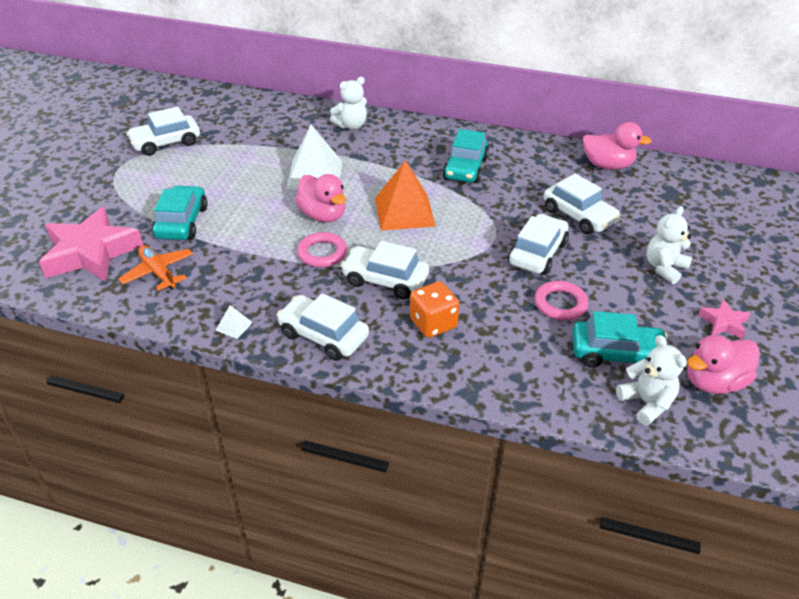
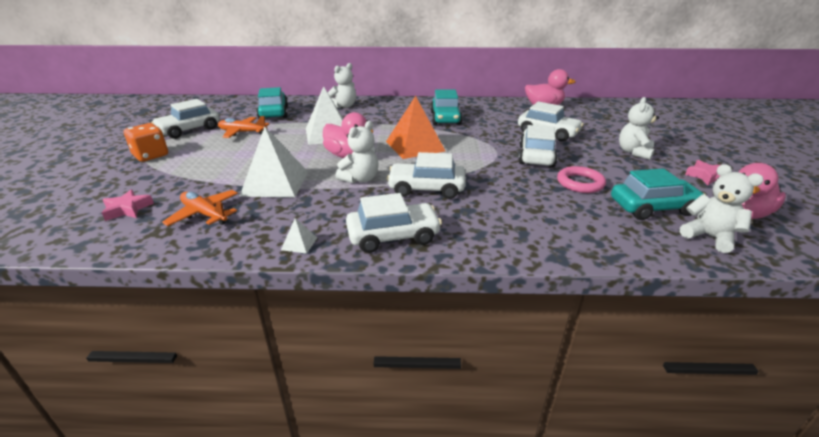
camera: 15 degrees left, 10 degrees down
pink star [39,207,143,282] -> pink star [102,190,154,221], size x0.46
turquoise car [152,185,208,240] -> turquoise car moved to [256,87,288,119]
white car [277,293,369,361] -> white car turned 150 degrees clockwise [346,193,442,253]
pink ring [297,232,347,268] -> white teddy bear [336,121,378,184]
orange dice [410,281,459,338] -> orange dice moved to [124,123,168,162]
none -> orange plane [218,116,269,138]
none -> white pyramid [240,126,308,197]

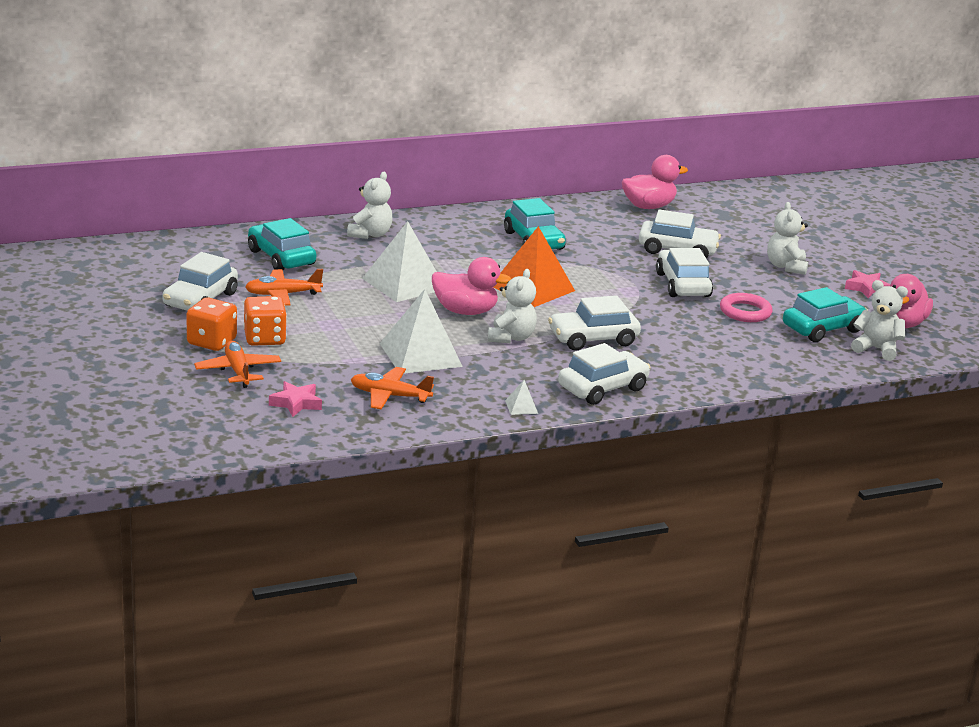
camera: 25 degrees left, 5 degrees down
none -> orange plane [194,340,281,388]
none -> orange dice [244,296,287,346]

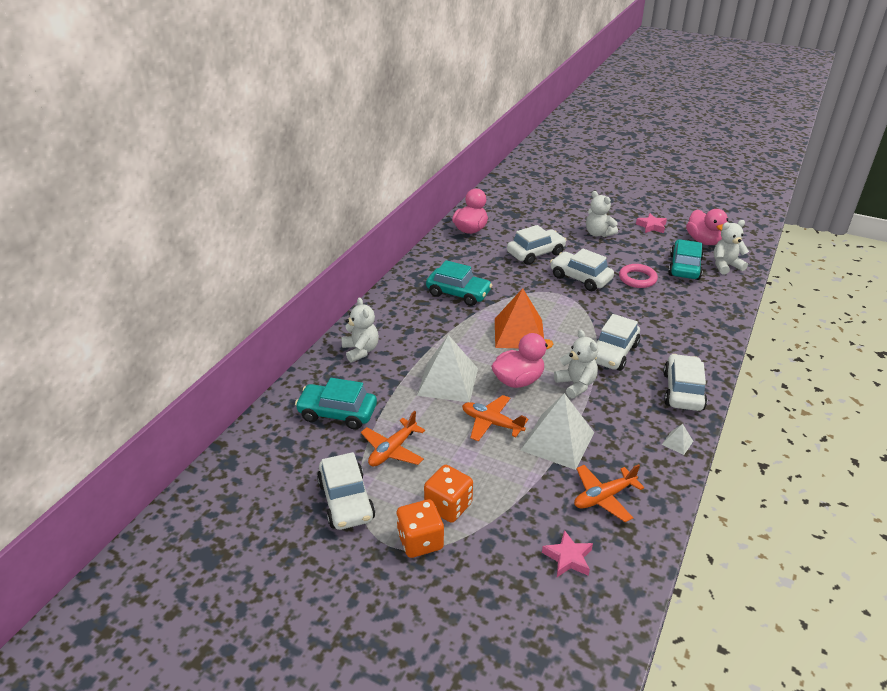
camera: 40 degrees left, 10 degrees up
orange plane [194,340,281,388] -> orange plane moved to [462,395,528,441]

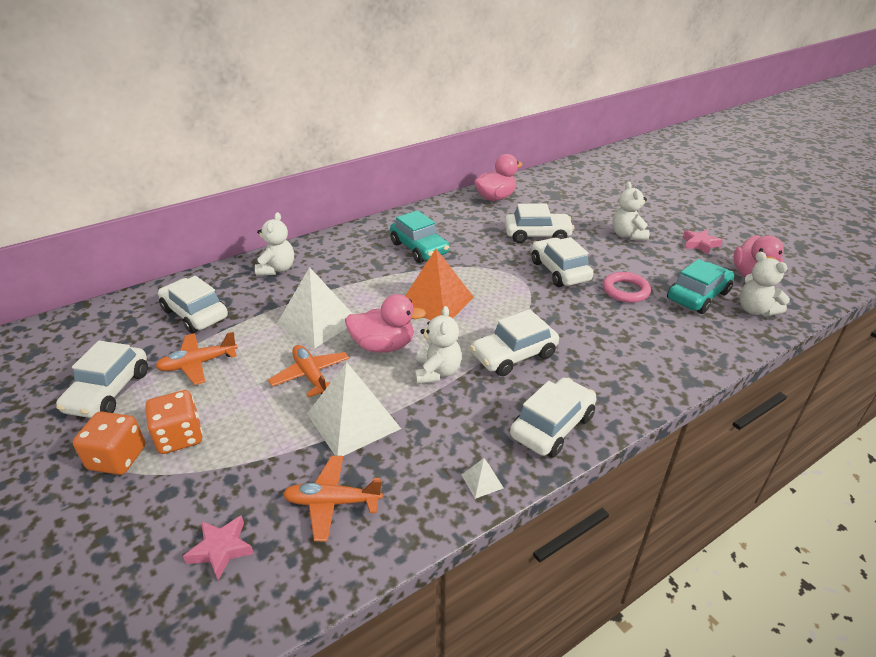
camera: 30 degrees right, 0 degrees up
turquoise car [295,378,377,430] -> white car [158,276,228,333]
white teddy bear [714,220,749,274] -> white teddy bear turned 135 degrees counterclockwise [739,252,790,316]

